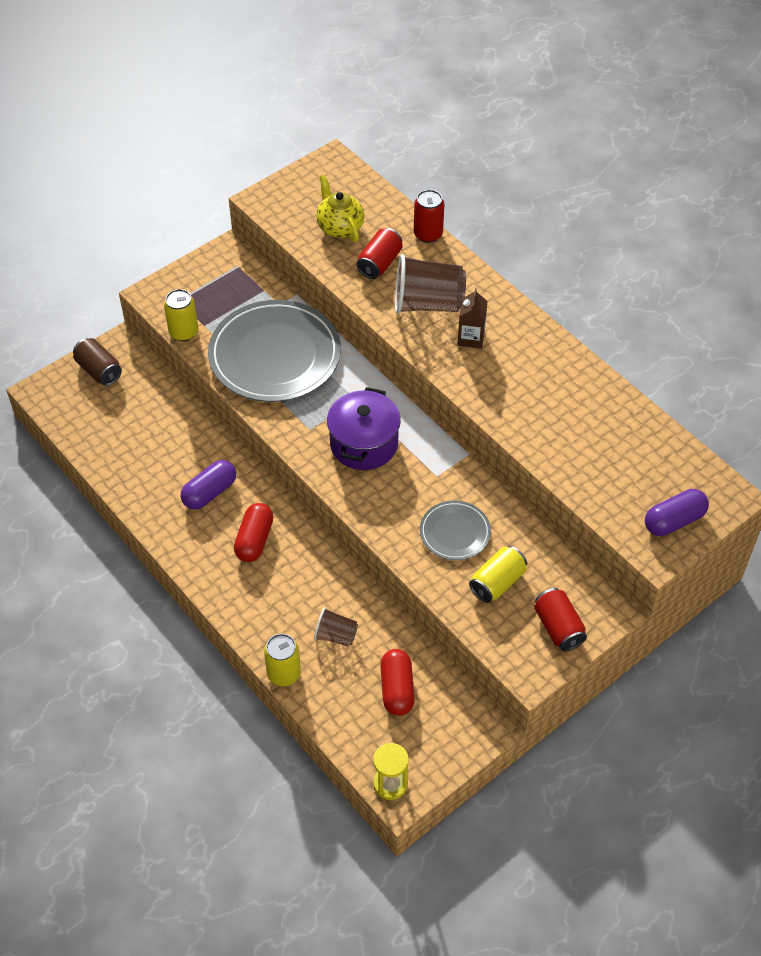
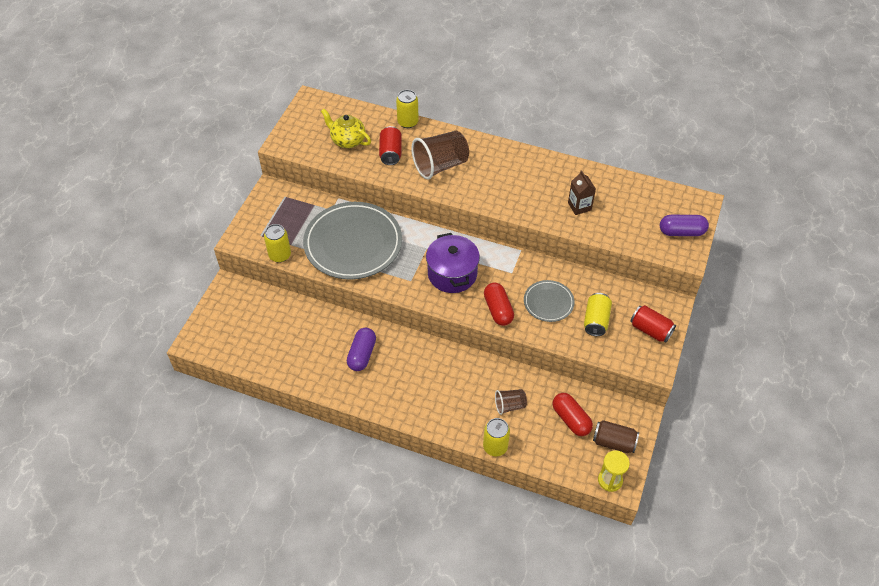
camera: 30 degrees left, 0 degrees up
brown can [73,338,122,386] -> brown can moved to [593,420,639,453]
red capsule [234,503,273,562] -> red capsule moved to [484,283,514,326]
red can [414,190,444,243] -> yellow can [396,90,419,128]
brown carton [458,288,487,349] -> brown carton moved to [568,170,596,215]
purple capsule [645,489,709,536] -> purple capsule turned 60 degrees clockwise [660,215,709,236]

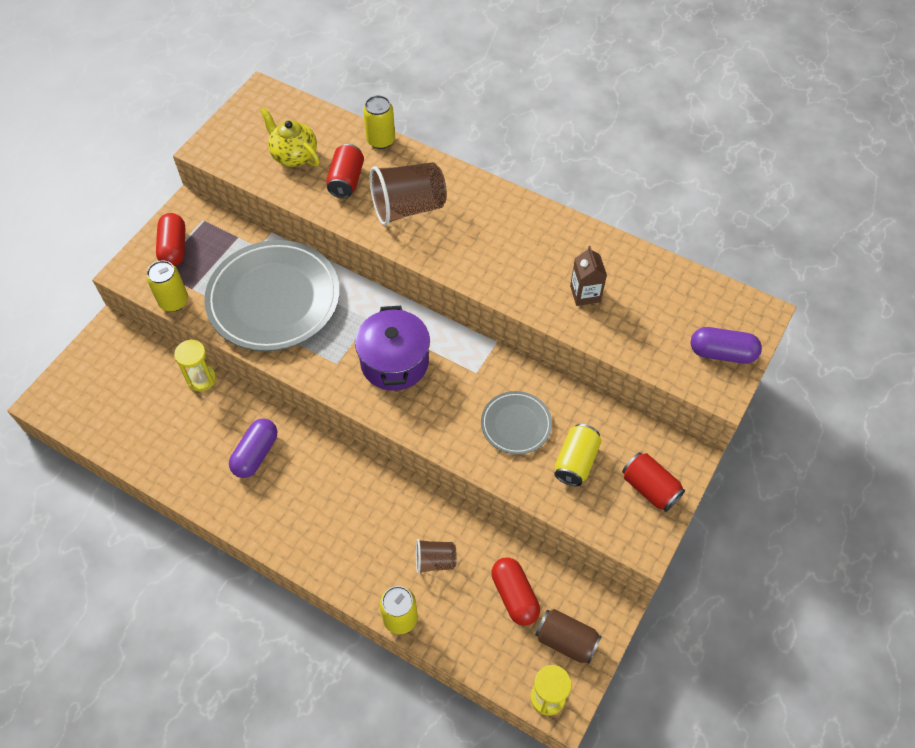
camera: 10 degrees right, 5 degrees up
red capsule [484,283,514,326] -> red capsule moved to [156,213,185,266]
none -> yellow hourglass [174,339,216,391]

